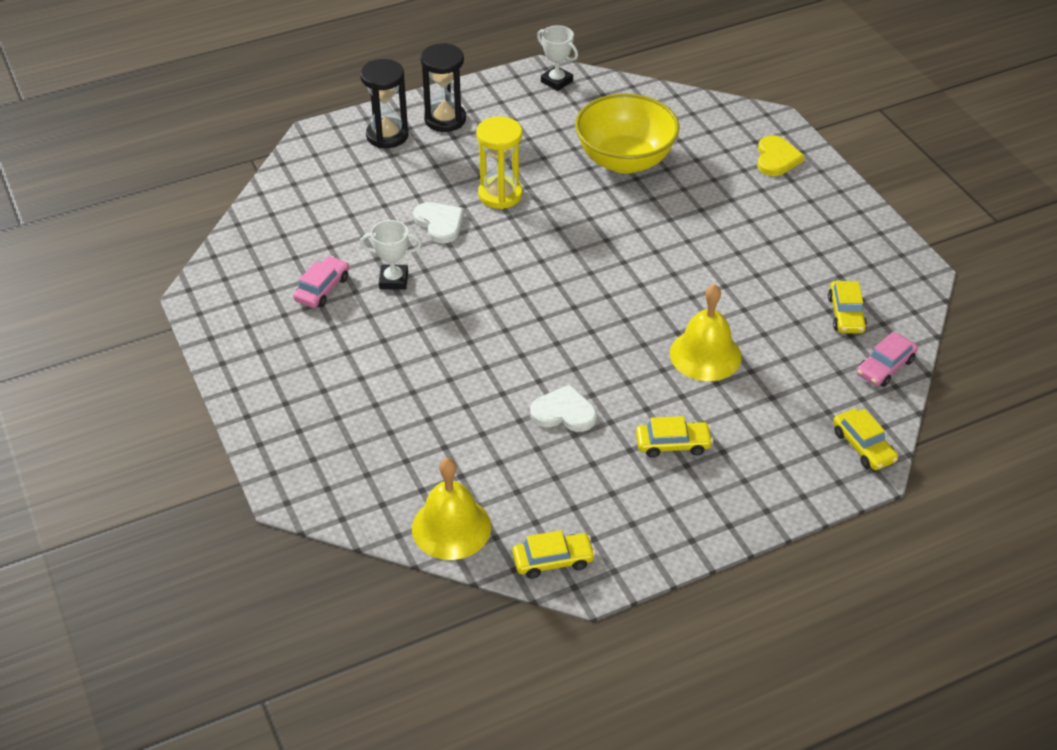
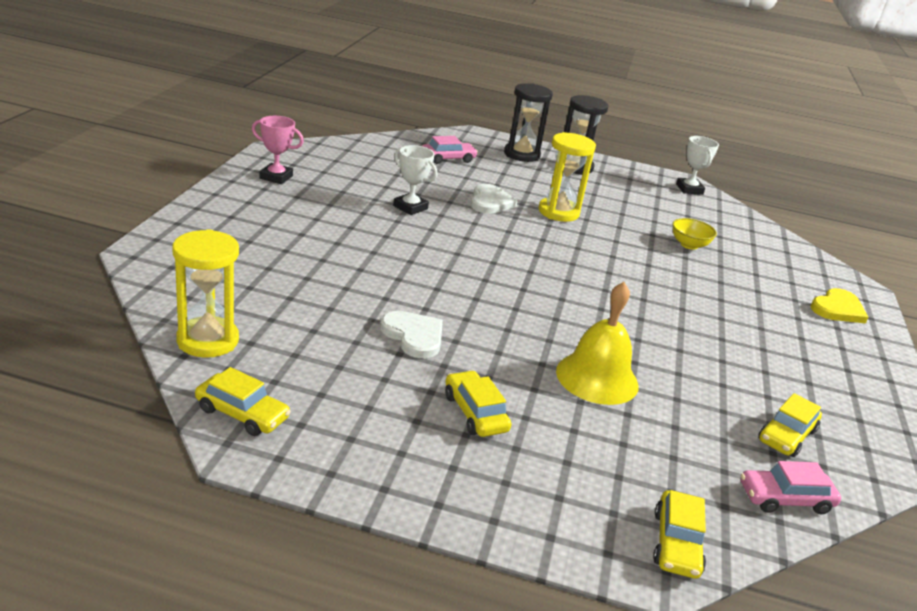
camera: 35 degrees right, 15 degrees down
pink car [293,256,349,308] -> pink car moved to [422,136,478,164]
yellow bell [412,458,491,560] -> yellow hourglass [172,229,239,358]
yellow bowl [575,93,680,174] -> yellow bowl [672,218,717,250], size x0.43
yellow car [636,416,713,458] -> yellow car turned 150 degrees counterclockwise [445,370,512,437]
none -> pink trophy [252,116,304,184]

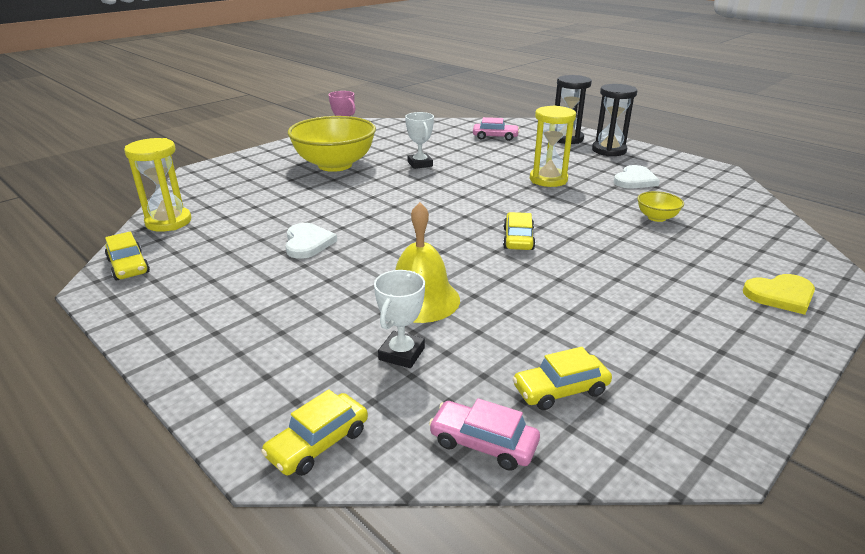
camera: 35 degrees right, 0 degrees up
yellow car [445,370,512,437] -> yellow car moved to [503,212,536,250]
white heart [471,184,518,214] -> white heart moved to [614,165,660,189]
white trophy [676,136,719,195] -> white trophy moved to [374,270,425,368]
none -> yellow bowl [288,116,376,172]

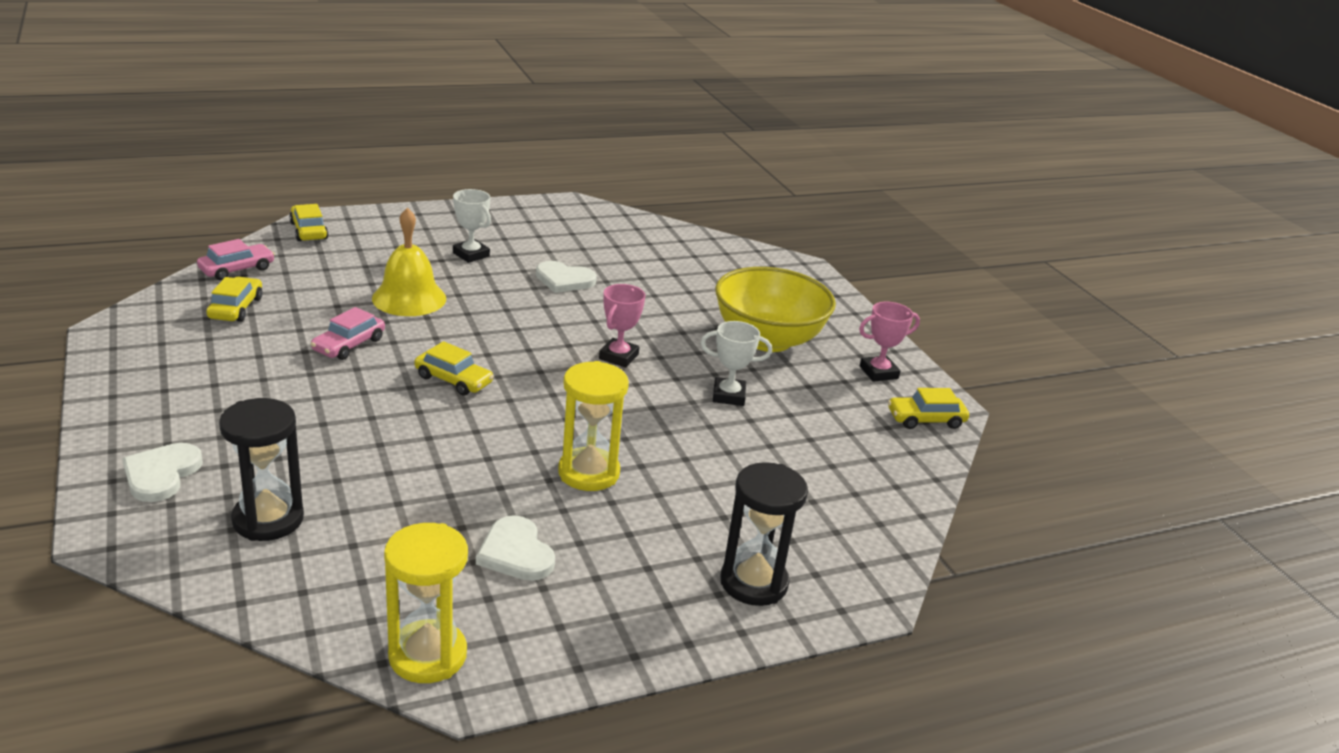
camera: 110 degrees right, 0 degrees up
yellow car [105,231,150,280] -> yellow car moved to [888,388,969,429]
yellow hourglass [124,138,191,232] -> yellow hourglass moved to [384,523,468,683]
white trophy [374,270,425,368] -> white trophy moved to [453,189,491,263]
pink car [473,117,519,141] -> pink car moved to [311,307,385,360]
black hourglass [592,84,637,157] -> black hourglass moved to [219,398,304,541]
yellow bowl [637,191,684,222] -> none
yellow heart [743,274,815,315] -> white heart [122,443,203,502]
none -> pink trophy [599,284,646,368]

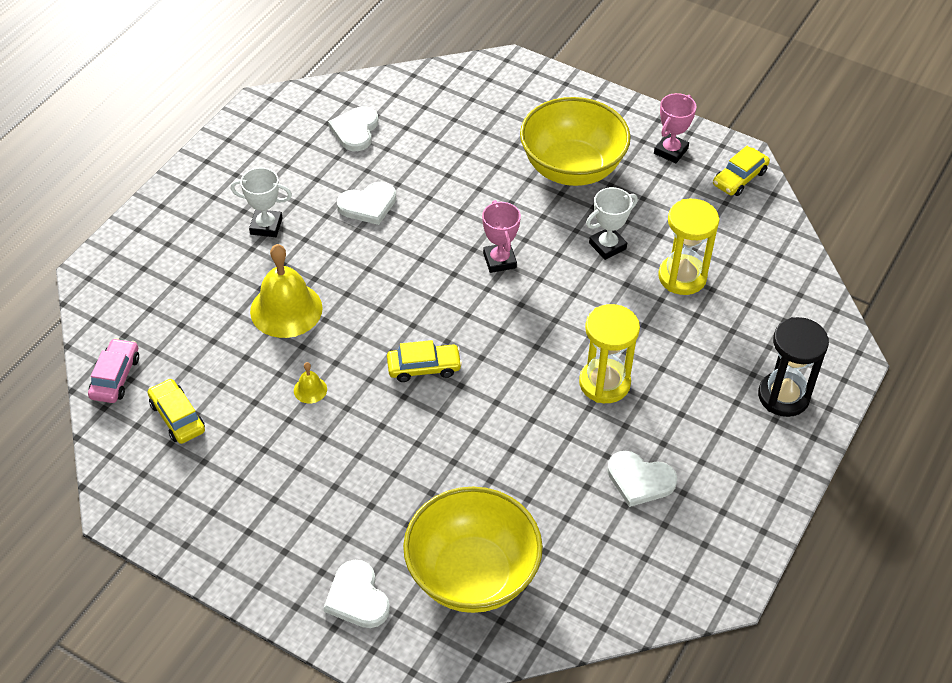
camera: 35 degrees left, 20 degrees up
black hourglass [219,398,304,541] -> yellow bowl [403,487,543,613]
yellow car [289,204,328,241] -> none
pink car [311,307,385,360] -> yellow bell [294,362,327,404]
yellow hourglass [384,523,468,683] -> yellow hourglass moved to [658,199,719,295]
none -> white heart [328,106,378,151]

